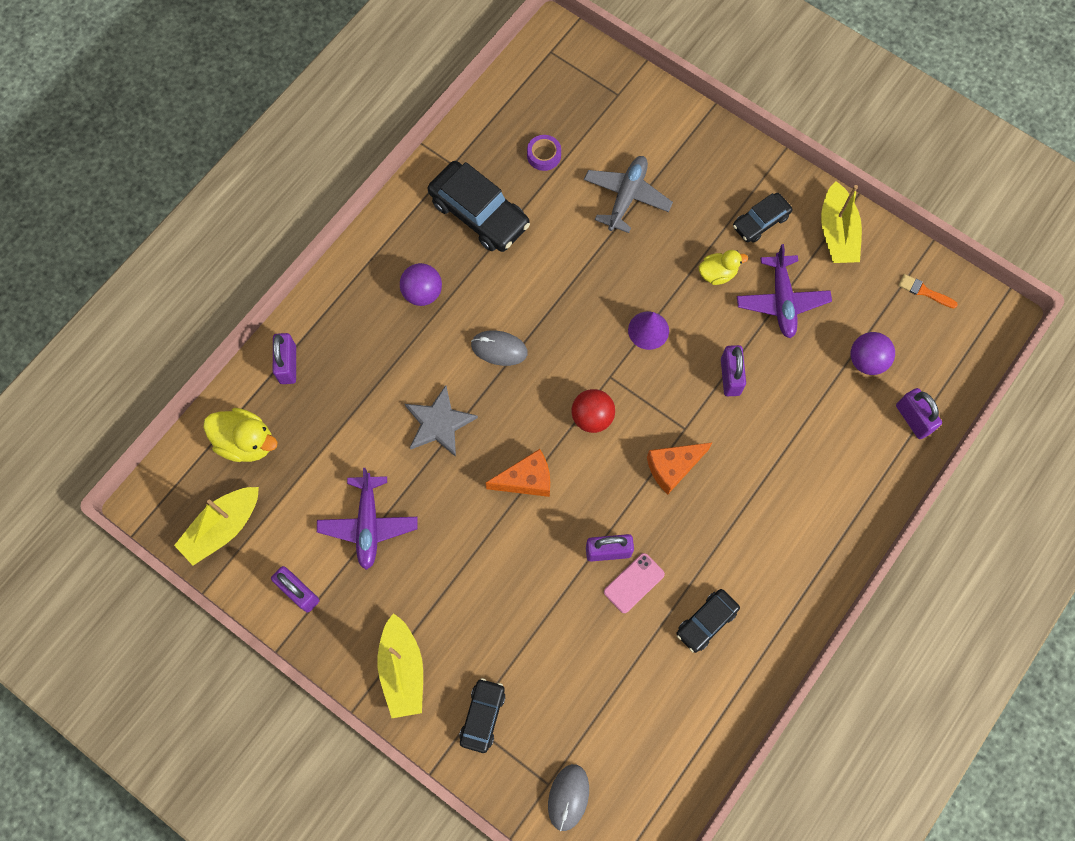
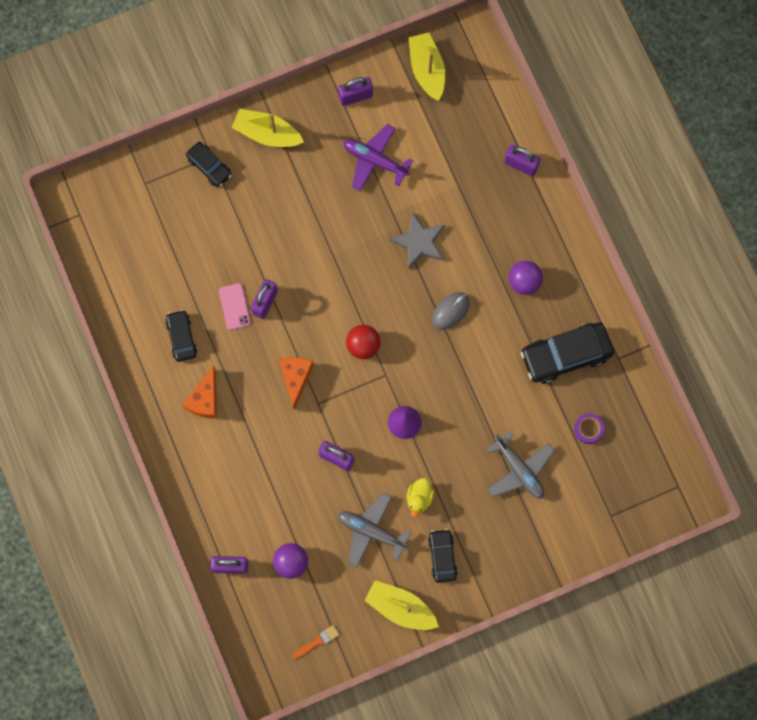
camera: 120 degrees right, 5 degrees up
yellow duck [203,408,278,462] -> none
orange cheese [485,449,550,497] -> orange cheese moved to [183,365,217,419]
grey mouse [548,764,589,831] -> none
purple plane [737,244,832,338] -> grey plane [338,493,411,567]

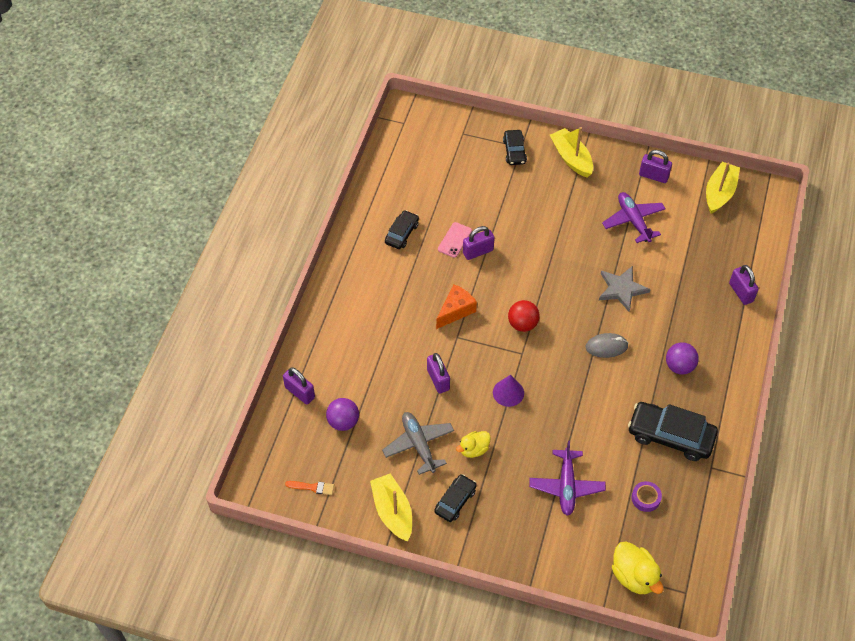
camera: 40 degrees right, 20 degrees down
orange cheese [183,365,217,419] -> none
grey plane [486,431,555,499] -> purple plane [529,440,606,516]
none -> yellow duck [612,541,663,594]

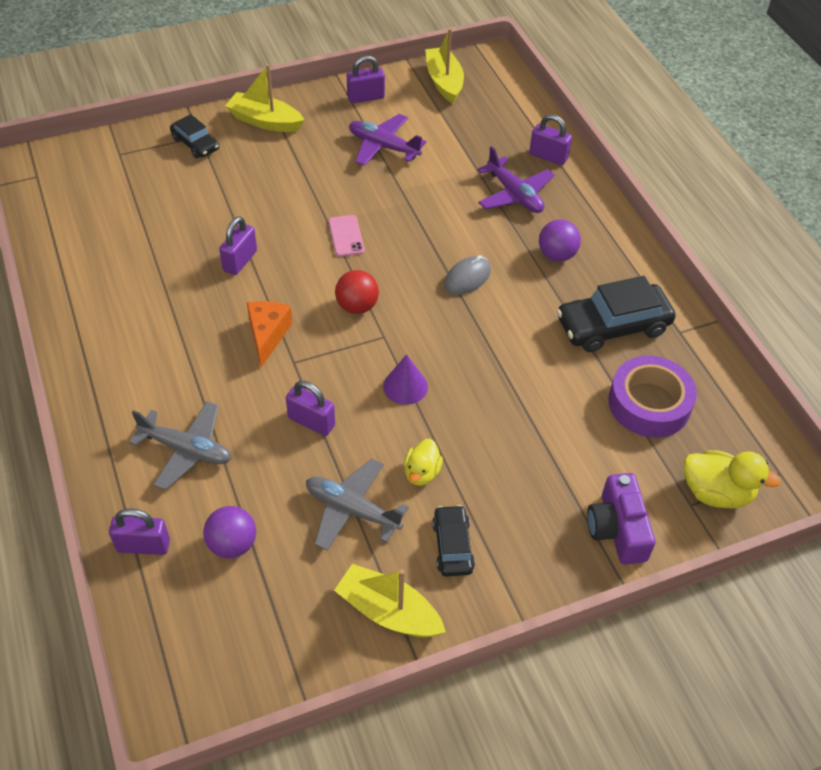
camera: 40 degrees left, 5 degrees down
orange brush [285,481,334,495] -> none
black car [385,210,419,249] -> none
pink phone [438,222,472,258] -> pink phone moved to [328,215,365,257]
purple plane [529,440,606,516] -> purple plane moved to [477,146,555,213]
grey star [599,266,651,312] -> none
purple tape [631,481,662,512] -> purple tape [608,356,697,438], size x2.08
none -> grey plane [129,402,231,490]
none -> purple camera [587,473,655,565]

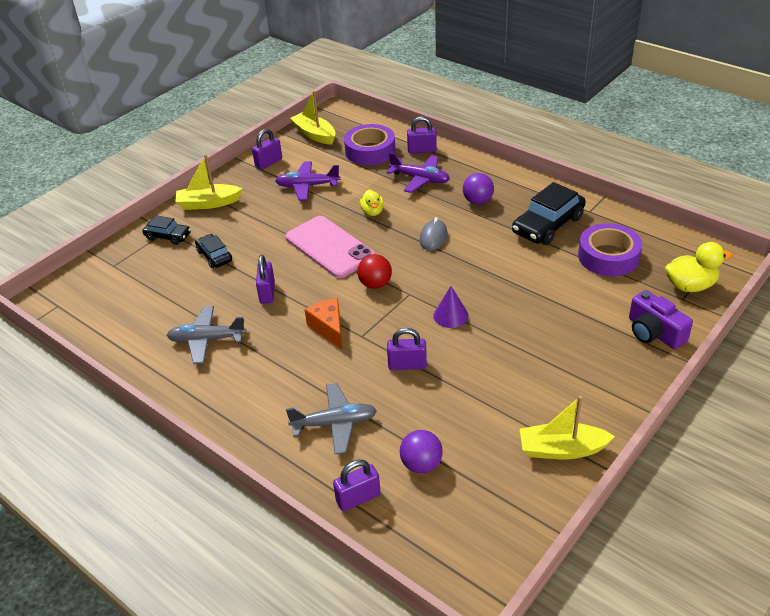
camera: 25 degrees left, 10 degrees down
grey plane [306,459,409,550] -> grey plane moved to [167,306,246,364]
pink phone [328,215,365,257] -> pink phone [285,216,375,278], size x2.15
yellow duck [404,439,443,486] -> yellow duck moved to [360,189,384,216]
black car [432,505,475,576] -> black car moved to [195,234,232,268]
none -> purple tape [344,124,396,165]

